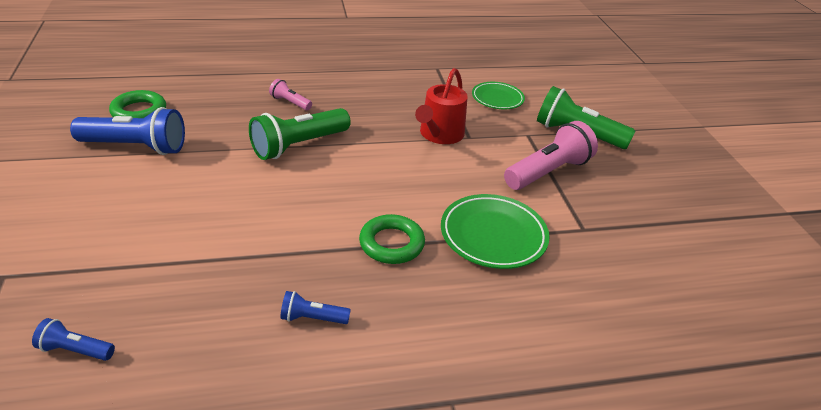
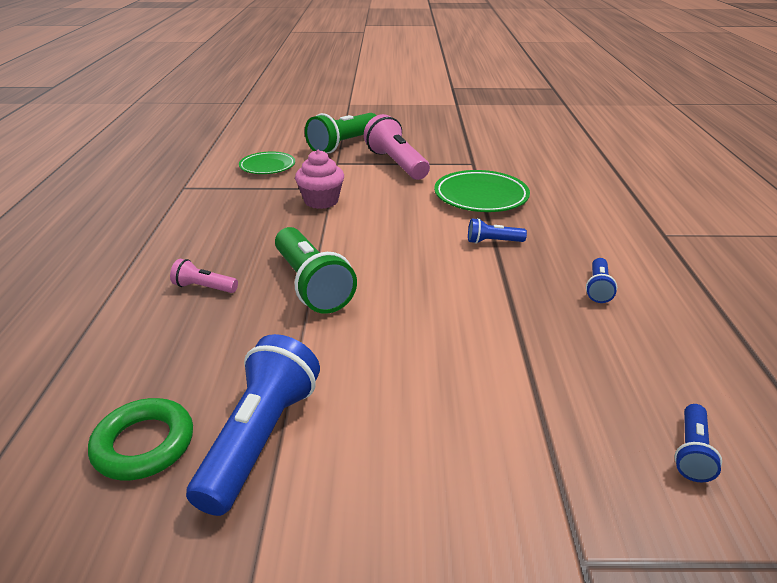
camera: 75 degrees left, 5 degrees down
pink flashlight [269,79,312,111] -> pink flashlight turned 60 degrees clockwise [170,259,238,293]
green ring [359,214,425,264] -> blue flashlight [468,218,527,244]
red watering can [415,68,468,144] -> pink cupcake [295,150,344,209]

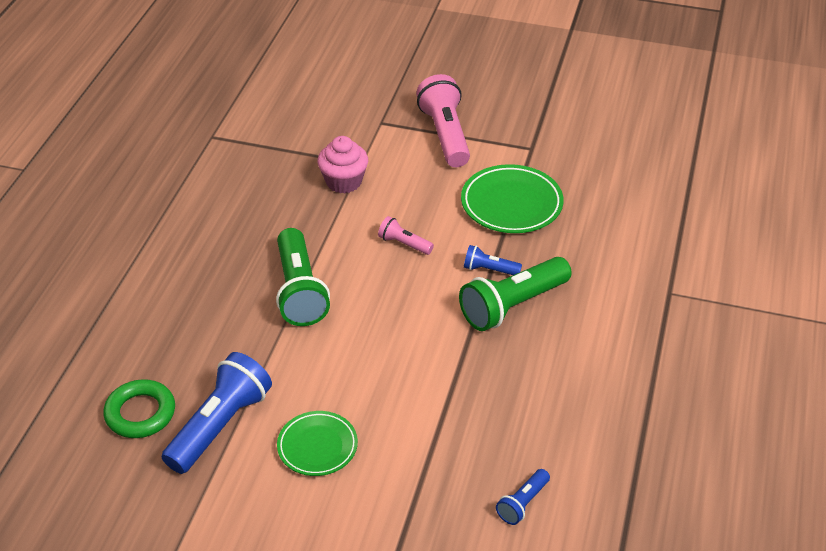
camera: 15 degrees right, 10 degrees up
pink flashlight [170,259,238,293] -> pink flashlight moved to [378,216,434,255]
green plate [239,151,295,174] -> green plate moved to [277,411,358,476]
green flashlight [305,113,377,153] -> green flashlight moved to [459,257,572,331]
blue flashlight [586,258,617,303] -> none

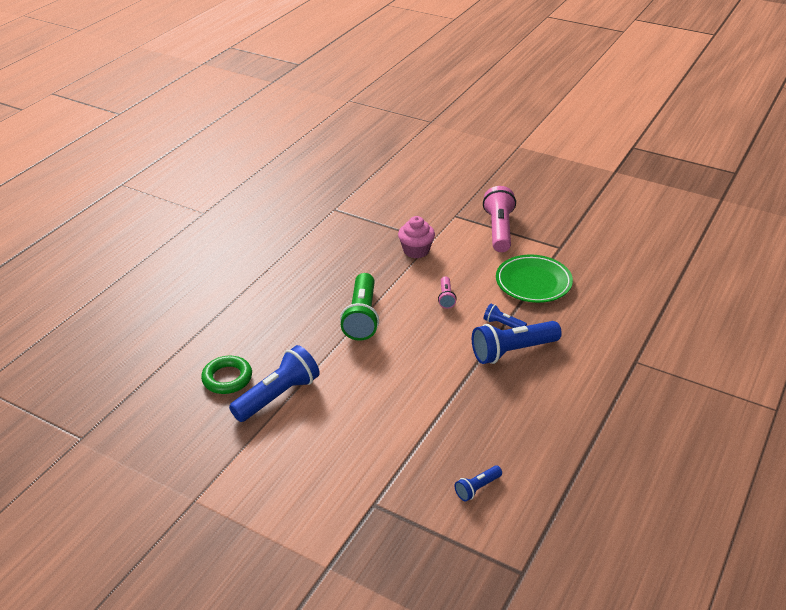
camera: 15 degrees right, 5 degrees down
green plate [277,411,358,476] -> none
pink flashlight [378,216,434,255] -> pink flashlight turned 135 degrees counterclockwise [438,276,457,309]
green flashlight [459,257,572,331] -> blue flashlight [472,321,562,364]

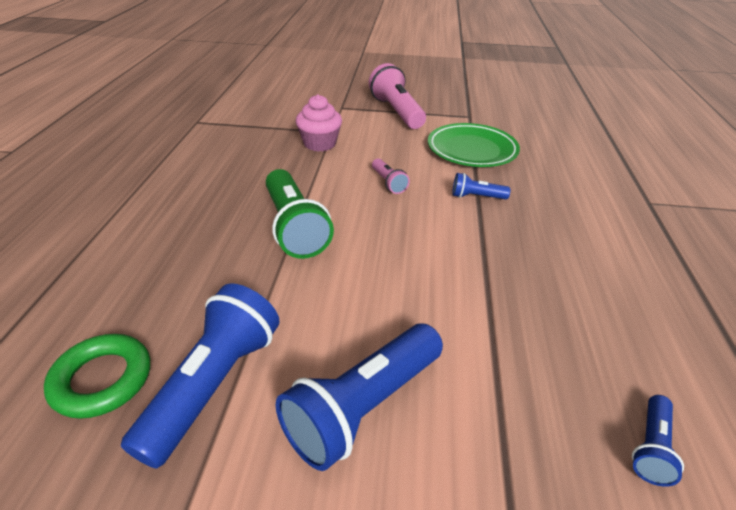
camera: 25 degrees left, 0 degrees up
blue flashlight [472,321,562,364] -> blue flashlight moved to [276,324,443,471]

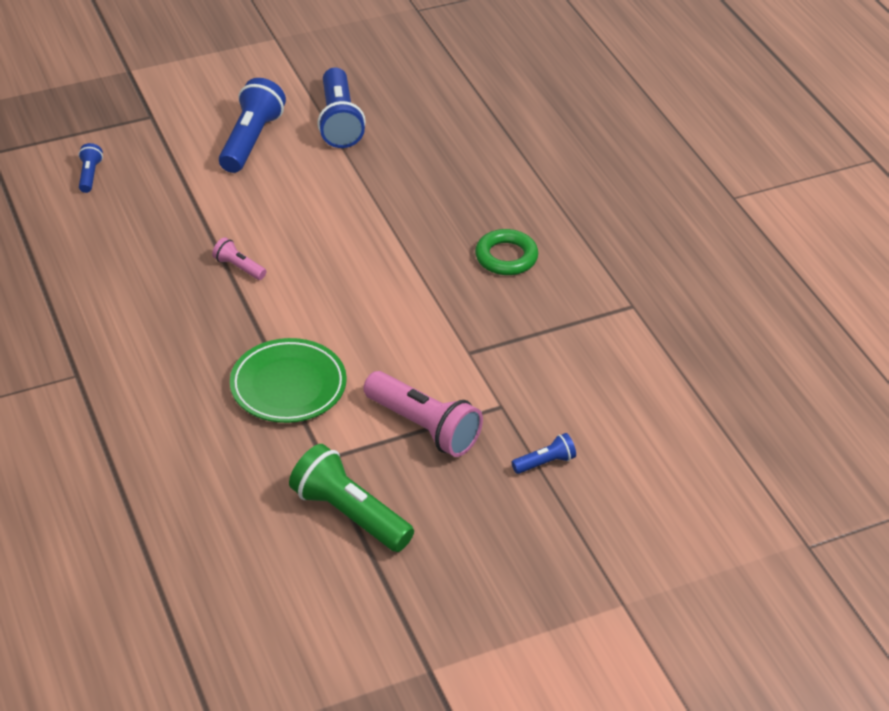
camera: 150 degrees right, 5 degrees up
green ring [44,334,150,419] -> green ring moved to [475,229,538,275]
green flashlight [266,169,334,259] -> green flashlight moved to [289,444,414,552]
pink cupcake [296,94,342,152] -> none
pink flashlight [372,158,410,194] -> pink flashlight moved to [212,237,266,280]
blue flashlight [452,173,511,199] -> blue flashlight moved to [512,433,576,474]

